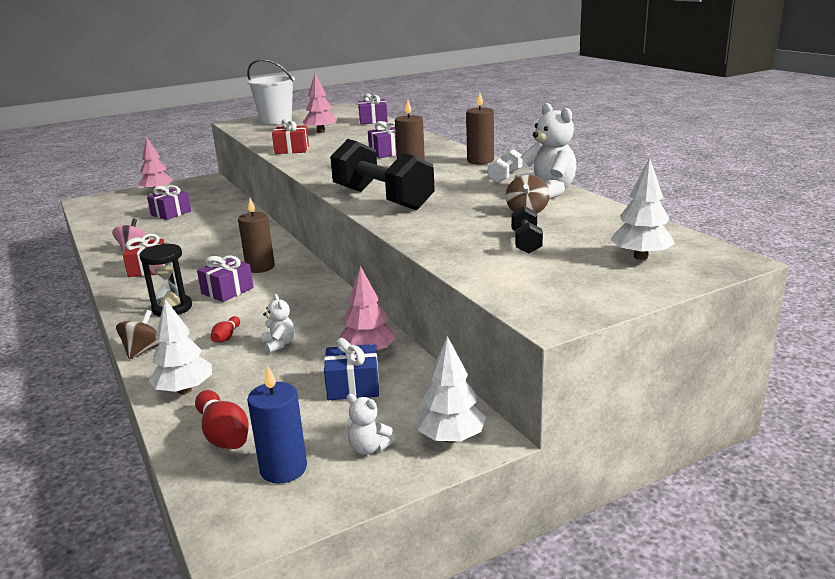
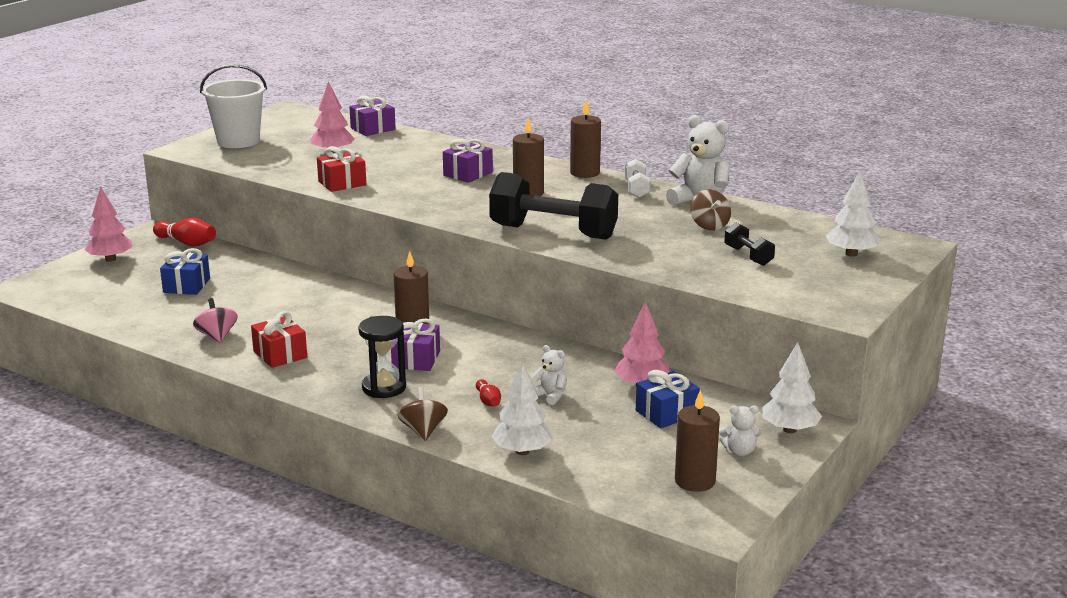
camera: 30 degrees left, 0 degrees up
purple gift [147,185,191,220] -> blue gift [160,248,210,295]
red bowling pin [195,390,249,449] -> red bowling pin moved to [153,217,216,247]
blue candle [247,365,307,484] -> brown candle [675,390,720,492]

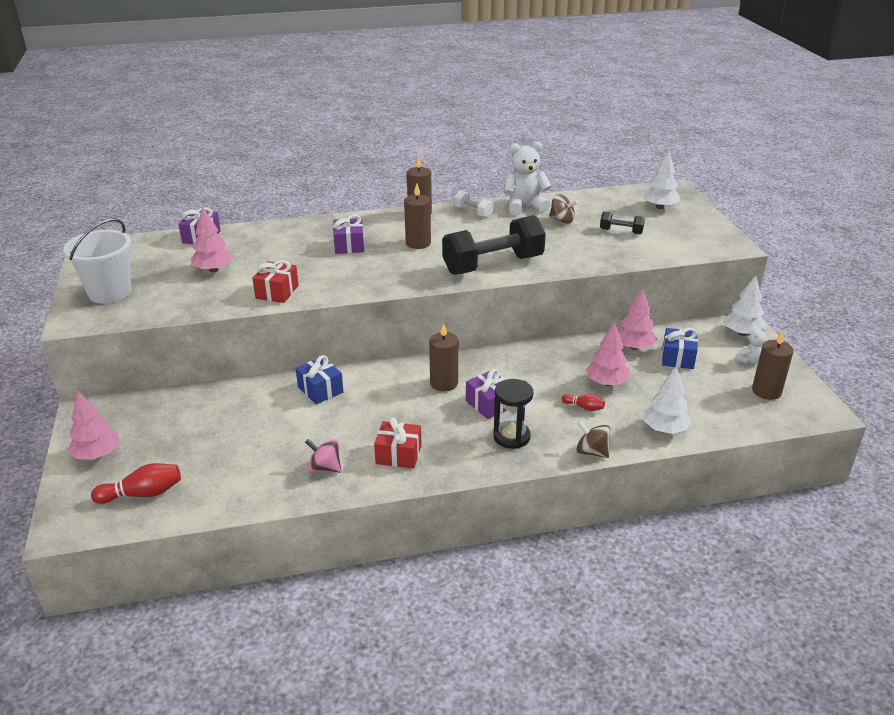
camera: 45 degrees left, 10 degrees up
red bowling pin [153,217,216,247] -> red bowling pin moved to [91,463,181,504]
blue gift [160,248,210,295] -> blue gift moved to [295,355,343,404]
white teddy bear [532,345,567,405] -> pink tree [586,322,630,386]

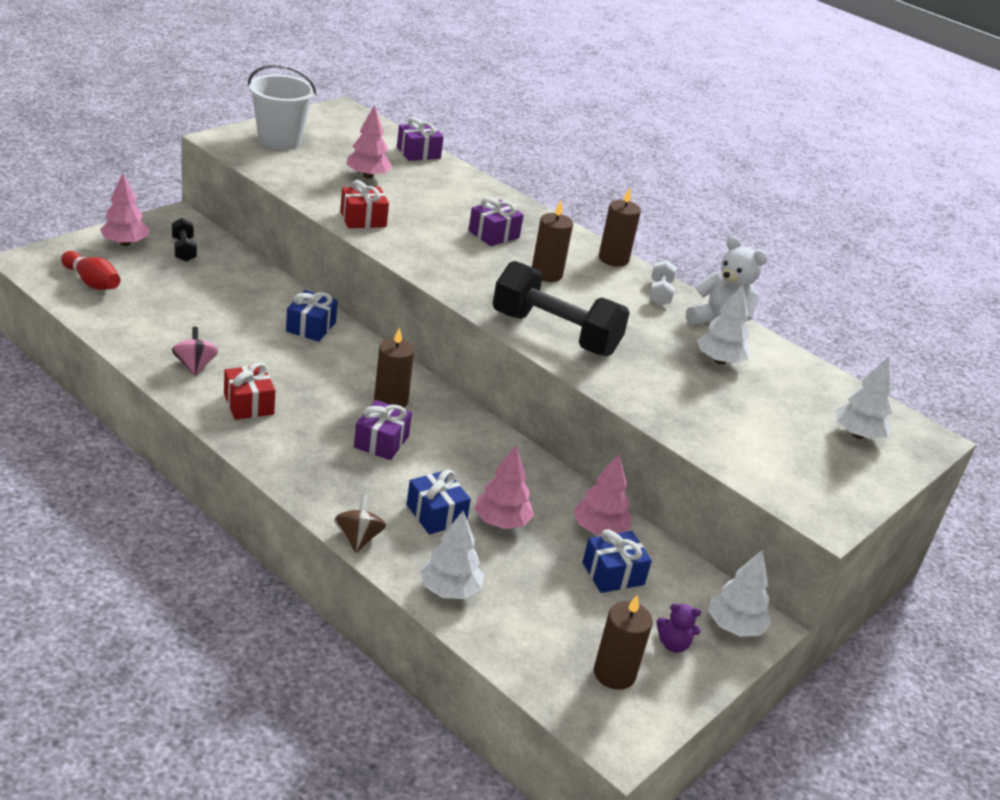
camera: 50 degrees right, 0 degrees up
black hourglass [493,379,533,449] -> none
brown spinning top [549,194,578,224] -> white tree [697,284,751,365]
red bowling pin [562,394,605,411] -> blue gift [407,469,471,534]
black dumbbell [600,211,645,234] -> black dumbbell moved to [172,218,197,262]
white teddy bear [735,326,767,364] -> purple teddy bear [656,603,701,653]

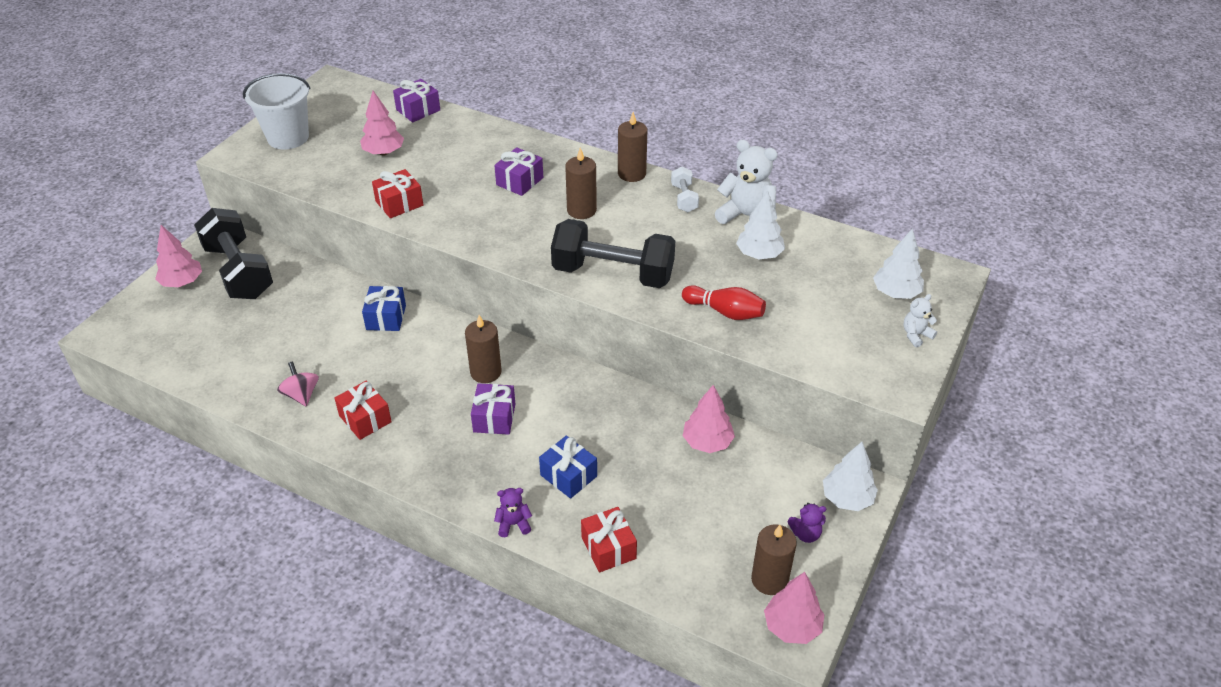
camera: 10 degrees left, 10 degrees up
red bowling pin [61,251,120,290] -> red bowling pin moved to [682,285,766,320]
black dumbbell [172,218,197,262] -> black dumbbell [194,208,273,299], size x2.18
brown spinning top [334,494,386,553] -> purple teddy bear [494,488,532,537]
white tree [420,511,484,599] -> red gift [581,507,637,573]
pink tree [474,445,534,529] -> pink tree moved to [764,572,825,644]
blue gift [582,529,652,593] -> none
none -> white teddy bear [903,294,937,348]

